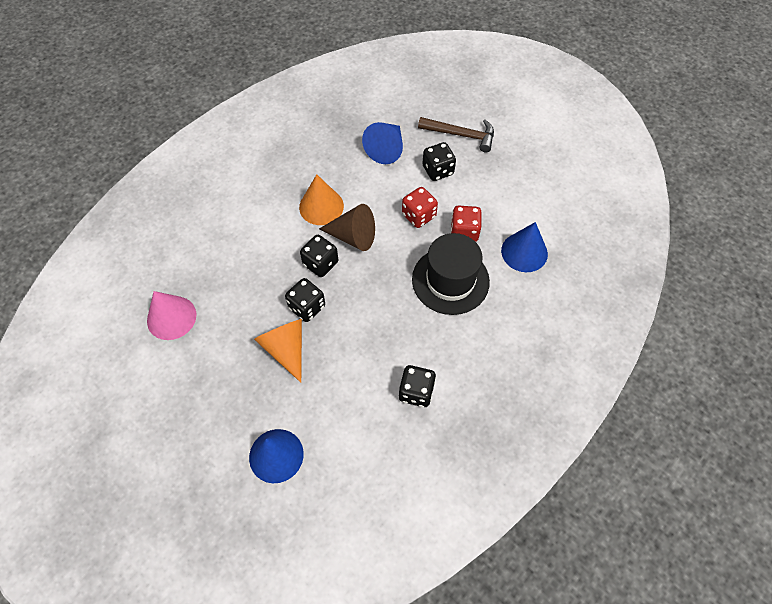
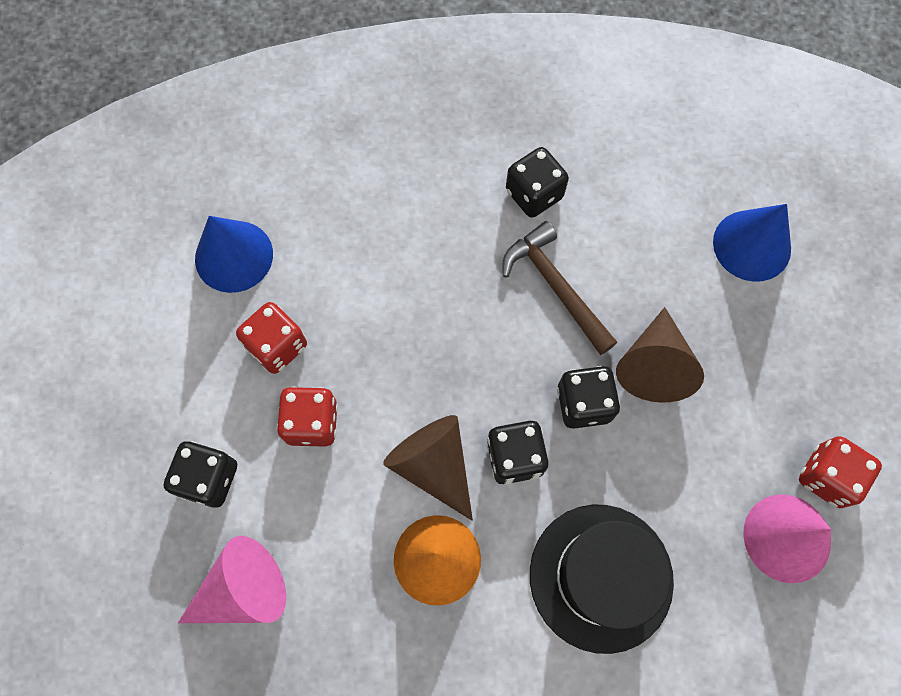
camera: 140 degrees left, 10 degrees up
orange cone [254,319,302,383] -> brown cone [616,307,704,403]
blue cone [362,122,403,164] -> pink cone [178,536,286,623]
black hat [412,233,490,315] -> black hat moved to [530,505,674,654]
brown hammer [418,117,494,152] -> brown hammer moved to [503,221,618,355]
none -> red dice [799,436,882,508]

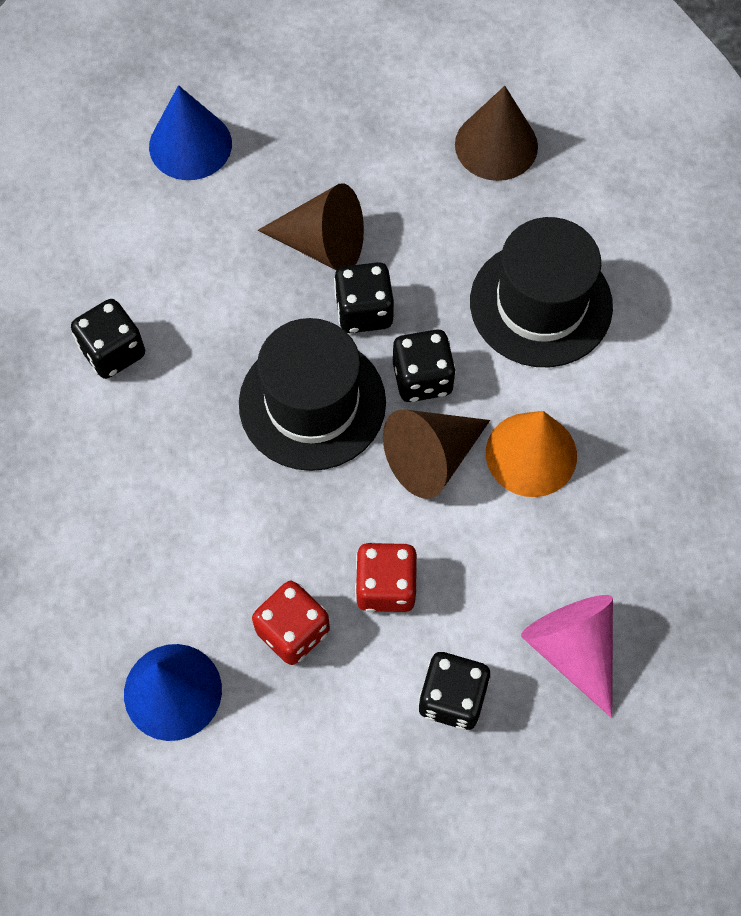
camera: 90 degrees left, 5 degrees down
brown hammer [503,221,618,355] -> none
pink cone [743,494,831,583] -> brown cone [455,86,538,181]
red dice [799,436,882,508] -> none
none -> black hat [239,318,386,471]

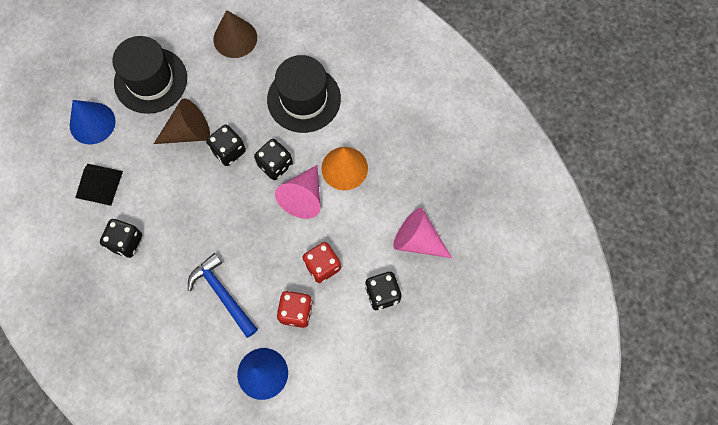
camera: 35 degrees left, 5 degrees up
black hat [239,318,386,471] -> black hat moved to [113,36,187,114]
brown cone [383,410,490,499] -> pink cone [275,165,321,219]
none -> black pyramid [75,164,123,206]
none -> blue hammer [188,253,258,338]

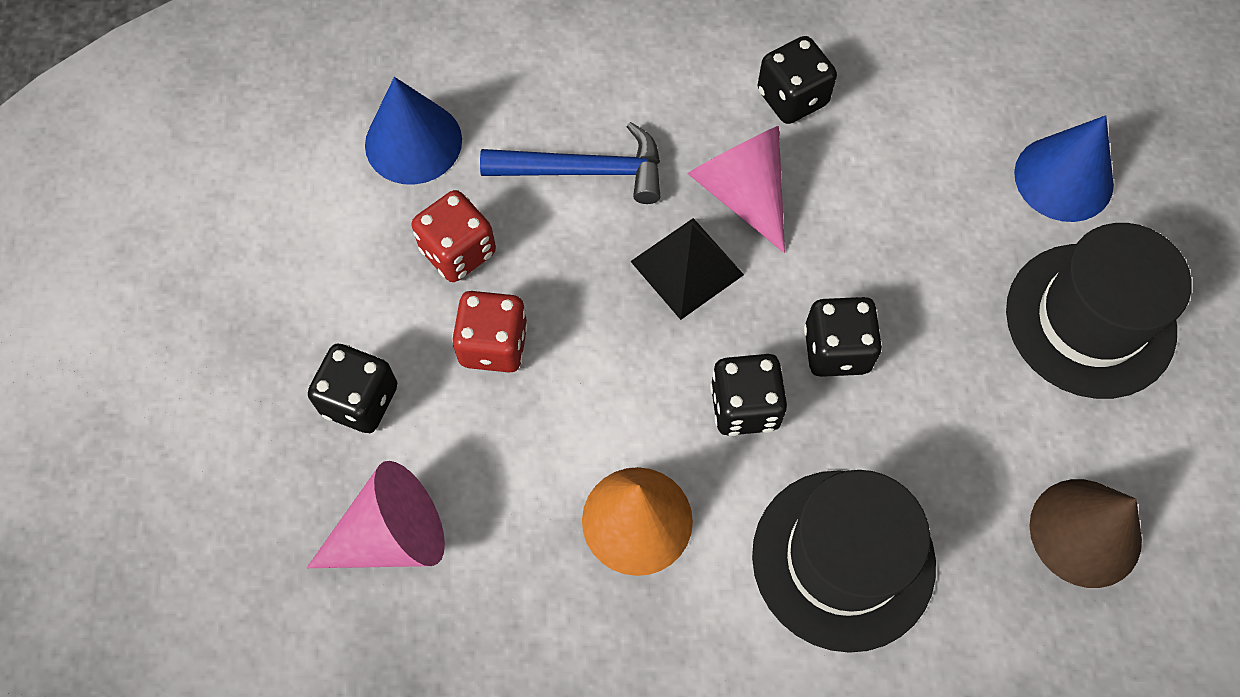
camera: 130 degrees right, 5 degrees down
black pyramid [75,164,123,206] -> black pyramid moved to [630,218,744,320]
brown cone [154,98,210,144] -> none
pink cone [275,165,321,219] -> pink cone moved to [688,126,785,253]

